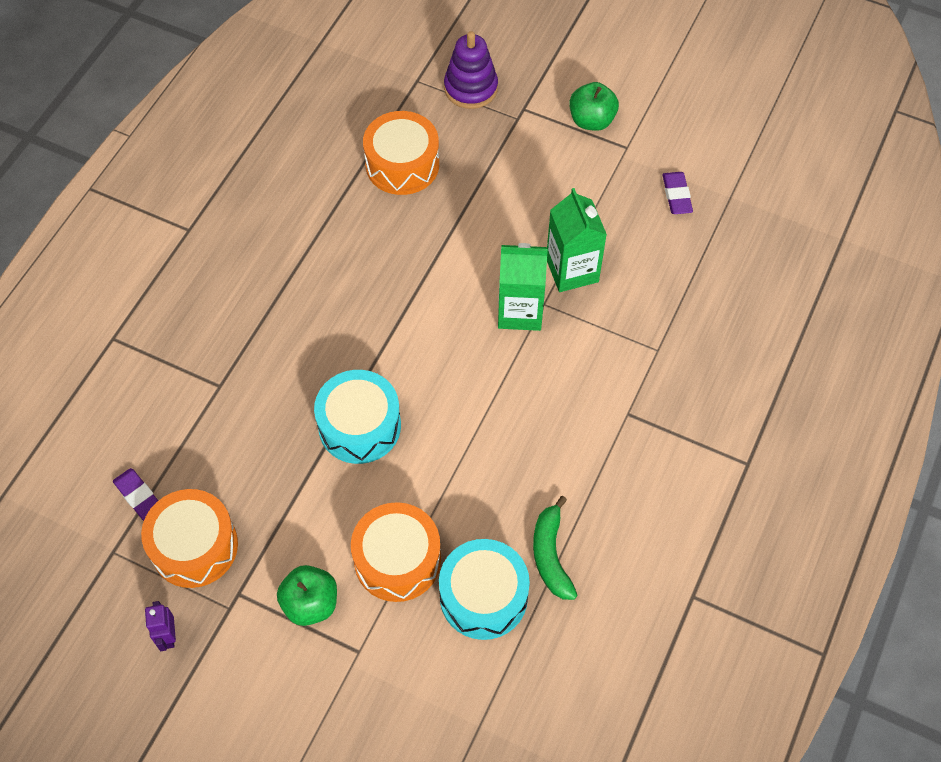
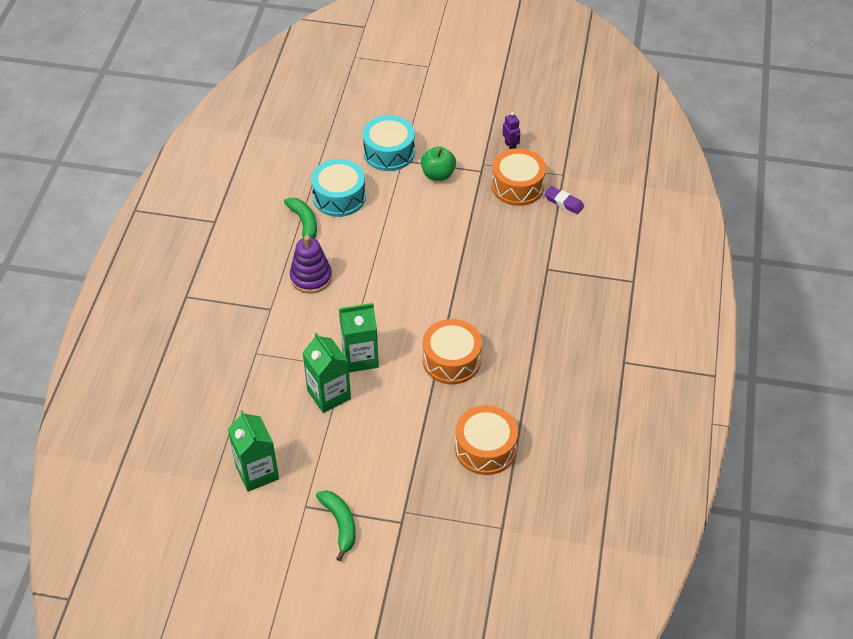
camera: 165 degrees right, 10 degrees down
turquoise drum [314,370,401,464] -> turquoise drum moved to [363,115,415,171]
orange drum [351,502,441,602] -> orange drum moved to [423,319,482,384]
purple stacking toy [444,31,498,109] -> purple stacking toy moved to [290,236,332,293]
green apple [569,82,619,131] -> green banana [316,490,356,561]
purple eraser [662,172,693,214] -> green carton [228,410,279,492]

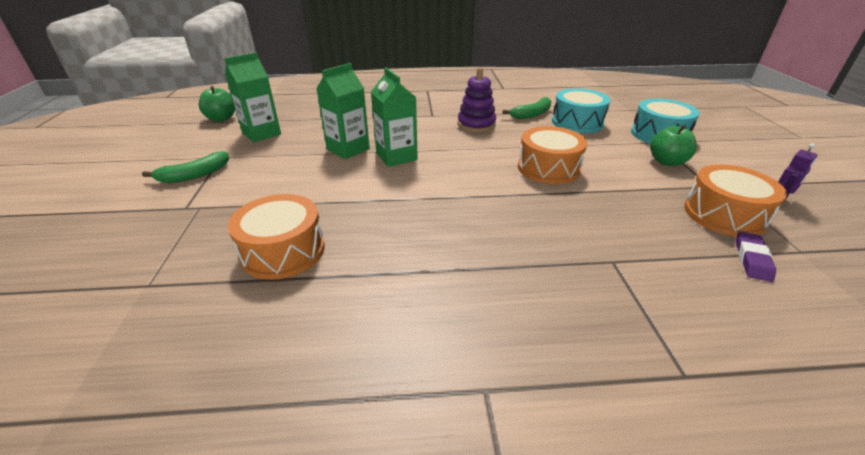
camera: 75 degrees right, 15 degrees down
orange drum [423,319,482,384] -> orange drum moved to [518,126,587,184]
none -> green apple [199,86,235,121]

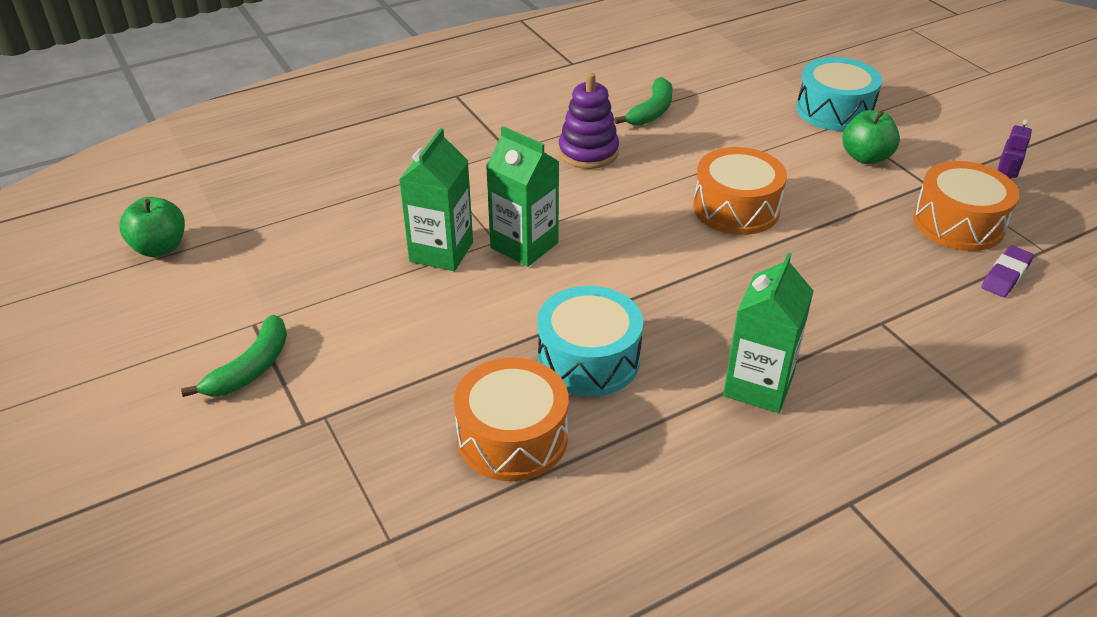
camera: 25 degrees left, 5 degrees up
green carton [224,52,281,142] -> green carton moved to [723,253,814,413]
turquoise drum [552,88,610,133] -> turquoise drum moved to [537,286,643,397]
purple eraser [736,232,776,282] -> purple eraser turned 45 degrees clockwise [982,245,1034,297]

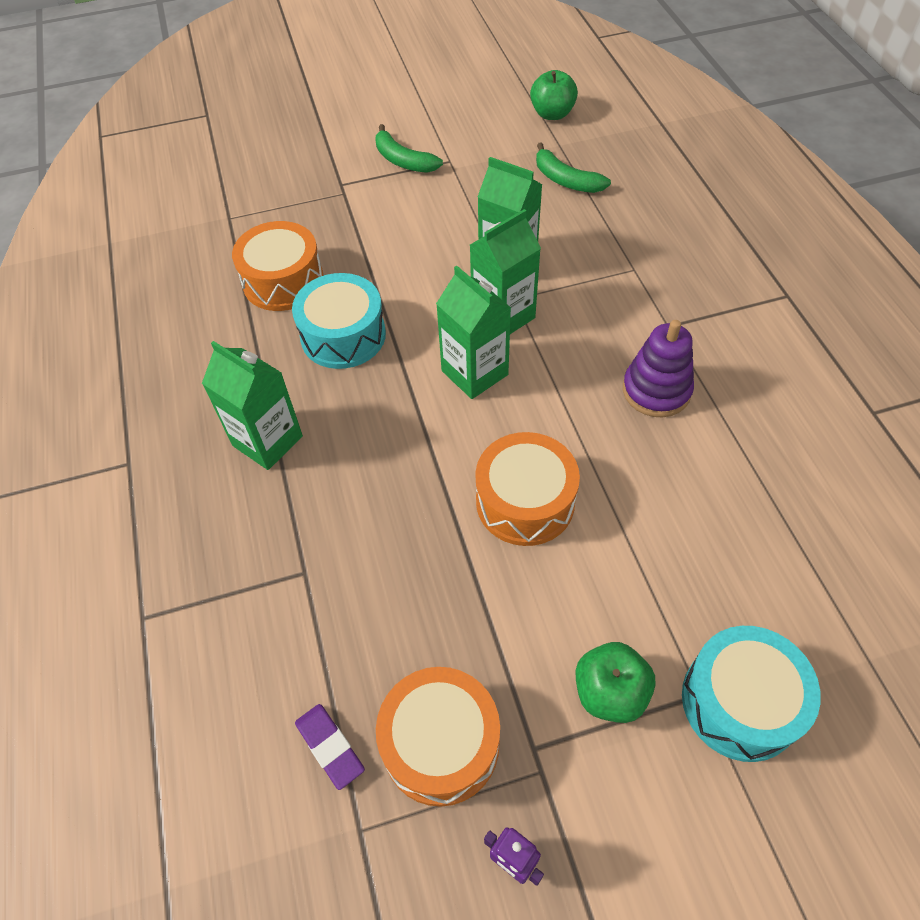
camera: 105 degrees right, 15 degrees up
green banana [614,77,673,126] -> green banana moved to [536,142,611,193]
none -> green carton [436,266,511,399]

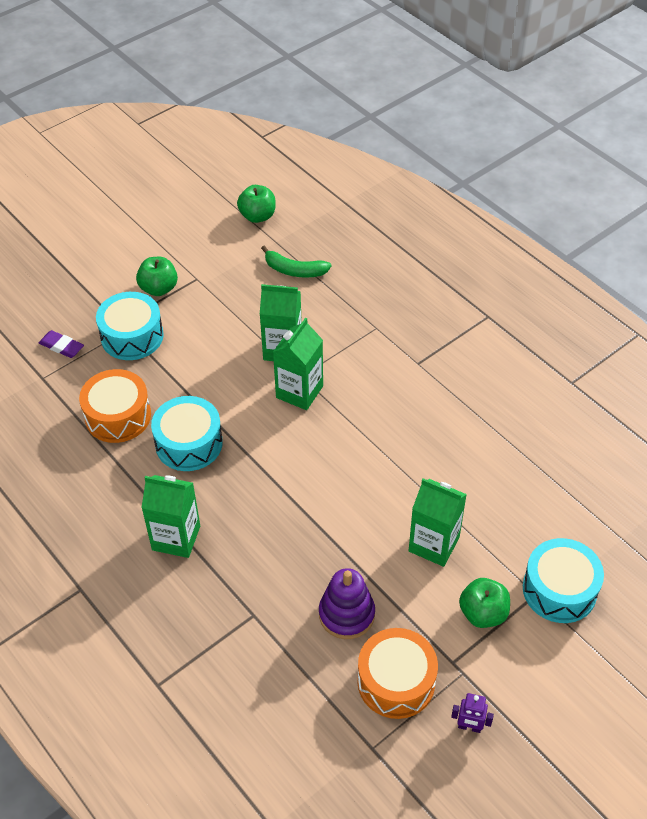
camera: 25 degrees left, 5 degrees down
purple eraser [295,704,365,790] -> purple eraser moved to [39,330,84,358]
green banana [375,124,443,173] -> green apple [136,257,178,296]
green carton [436,266,511,399] -> green carton moved to [409,478,467,567]
orange drum [475,432,580,546] -> none
purple stacking toy [623,320,694,417] -> purple stacking toy moved to [319,568,375,639]
none -> turquoise drum [96,292,164,360]

